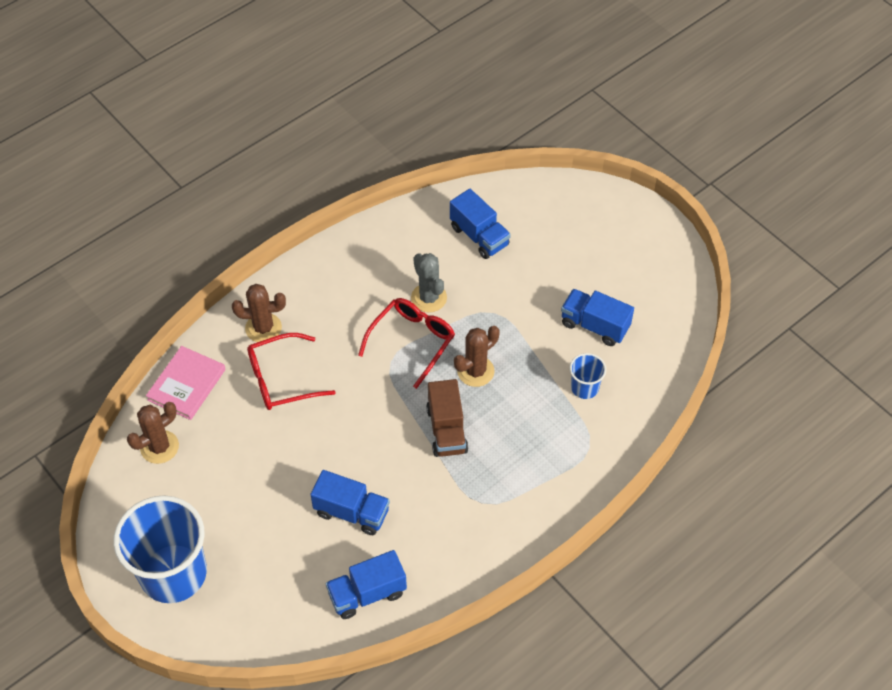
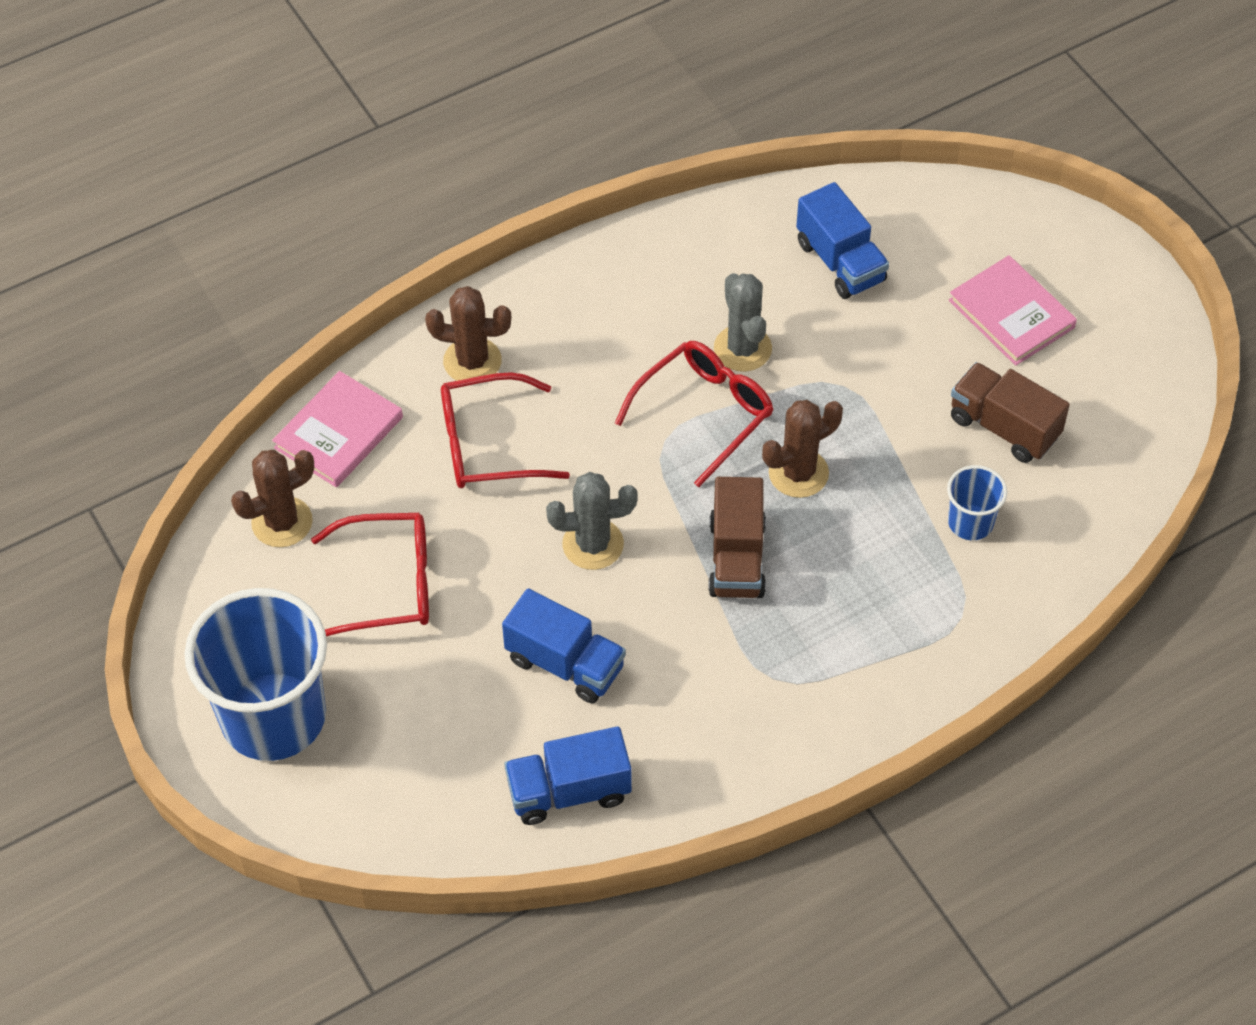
camera: 10 degrees right, 0 degrees up
blue truck [561,289,634,346] -> brown truck [951,362,1070,463]
none -> red glasses [311,513,429,637]
none -> grey cactus [546,472,637,570]
none -> pink book [949,255,1077,366]

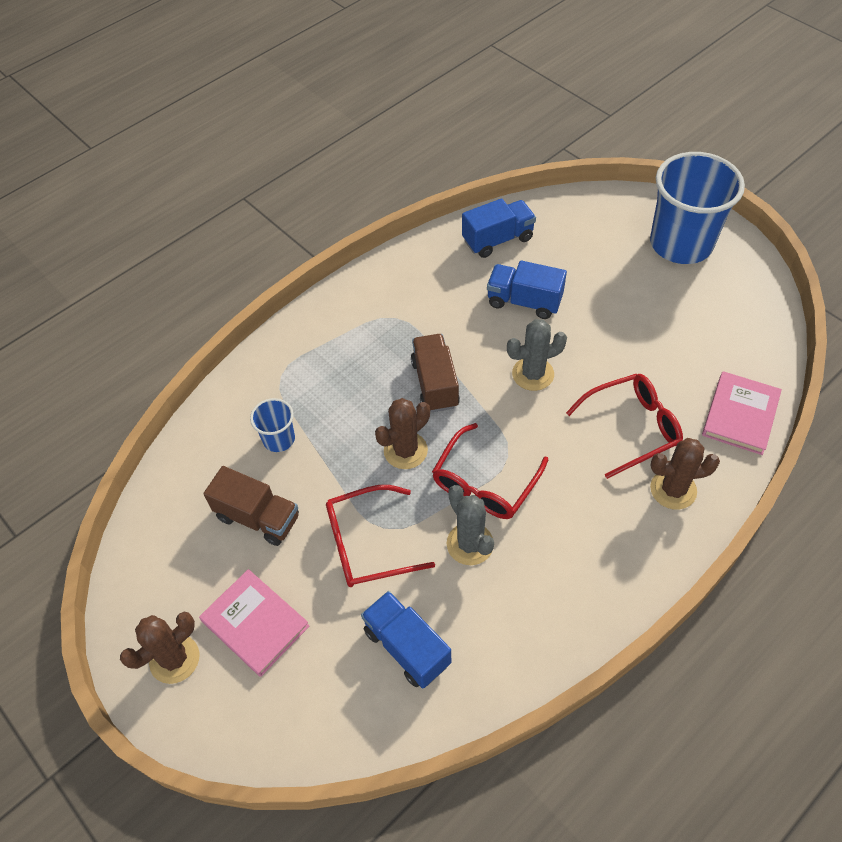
camera: 170 degrees right, 0 degrees up
brown cactus [231,450,314,547] -> brown cactus moved to [120,612,199,684]
red glasses [311,513,429,637] -> red glasses moved to [326,485,435,587]

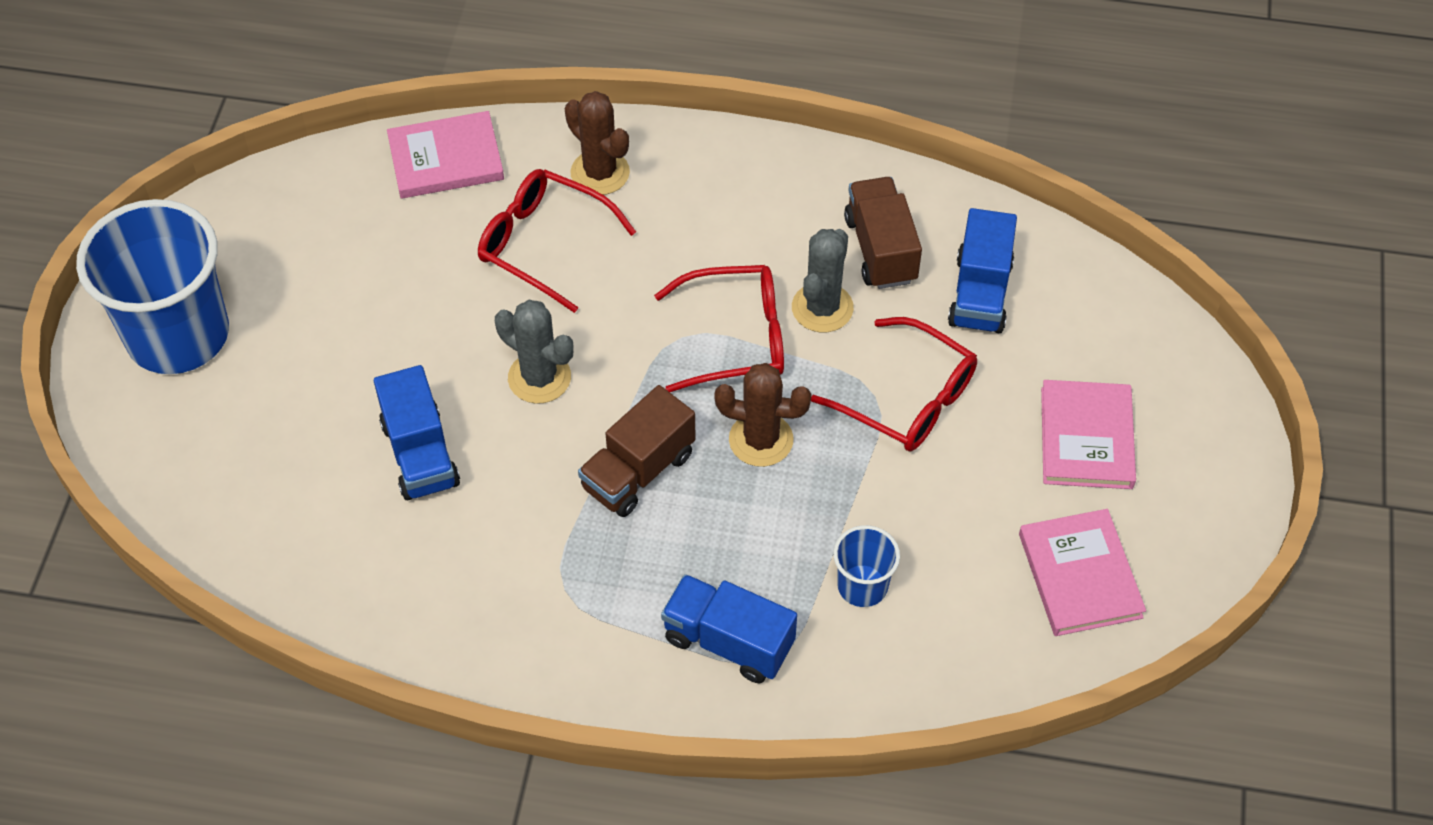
camera: 130 degrees left, 0 degrees up
brown cactus [120,612,199,684] -> none
brown truck [203,466,299,546] -> brown truck moved to [844,177,922,289]
blue truck [462,198,536,258] -> blue truck moved to [661,574,797,683]
none -> pink book [1019,509,1146,636]

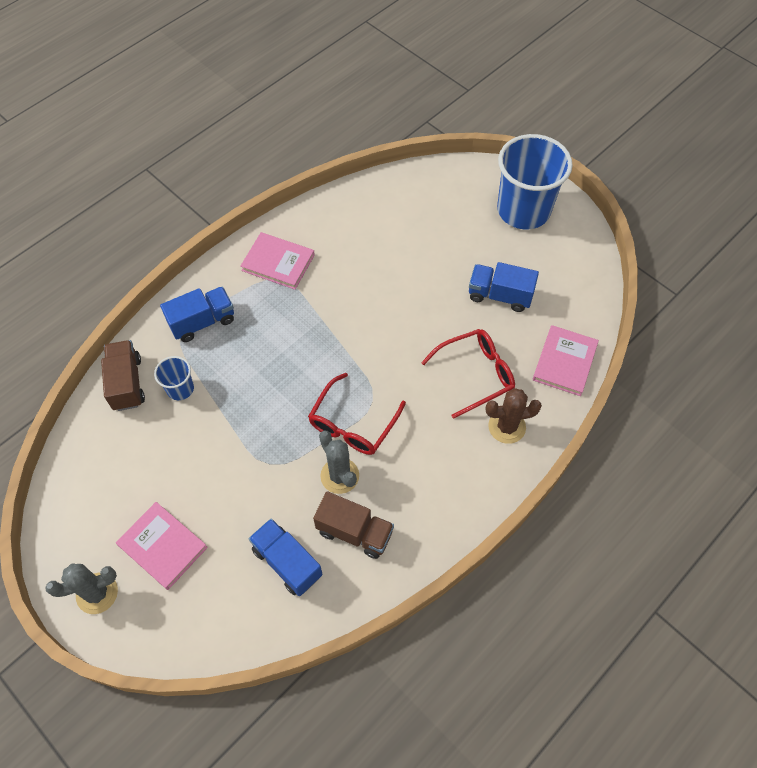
camera: 125 degrees right, 5 degrees up
blue truck [374,365,460,500] -> blue truck moved to [469,262,539,312]
grey cactus [495,300,574,404] -> grey cactus moved to [45,563,118,614]
brown truck [578,385,696,517] -> brown truck moved to [101,340,145,411]
brown cactus [714,363,812,467] -> none
red glasses [811,317,977,452] -> none
pink book [1019,509,1146,636] -> pink book moved to [241,232,315,290]

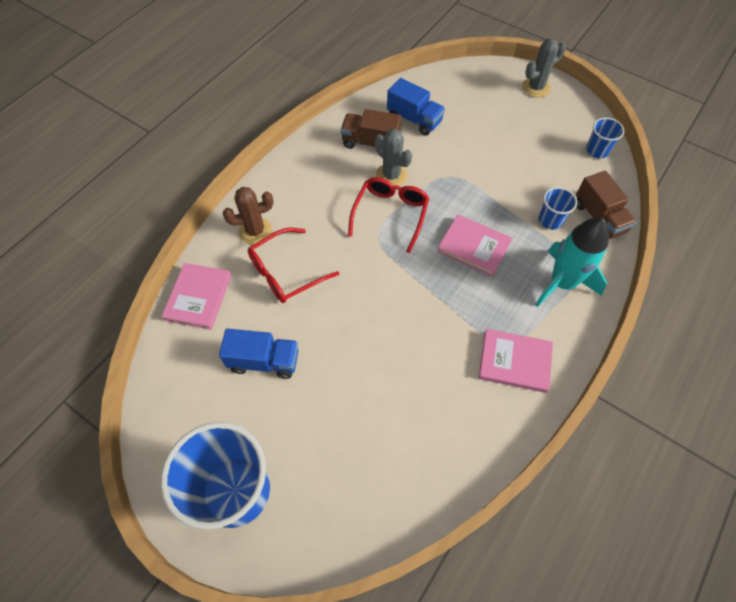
camera: 170 degrees right, 0 degrees up
pink book [116,502,208,590] -> pink book moved to [437,214,512,277]
blue truck [160,286,234,342] -> turquoise rocket [535,217,609,307]
none -> blue cup [586,117,624,158]

